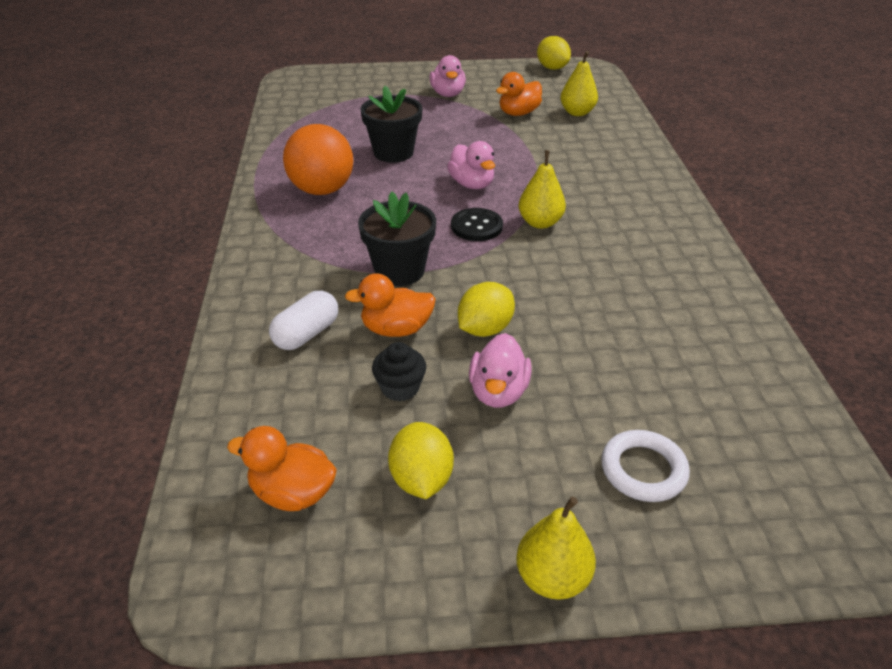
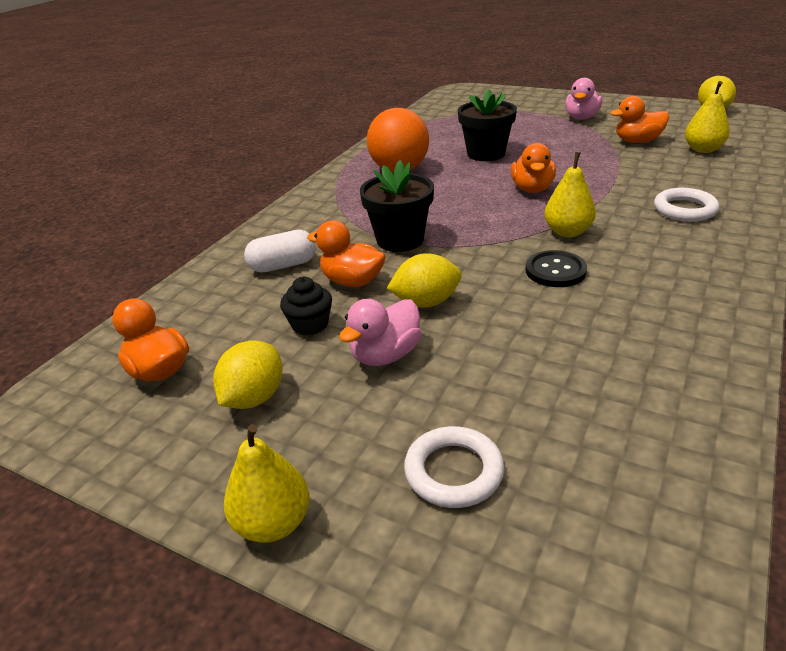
camera: 35 degrees right, 5 degrees down
pink duck [447,141,495,189] -> orange duck [511,143,556,193]
black button [451,208,503,241] -> black button moved to [525,250,587,287]
none -> white ring [654,188,720,222]

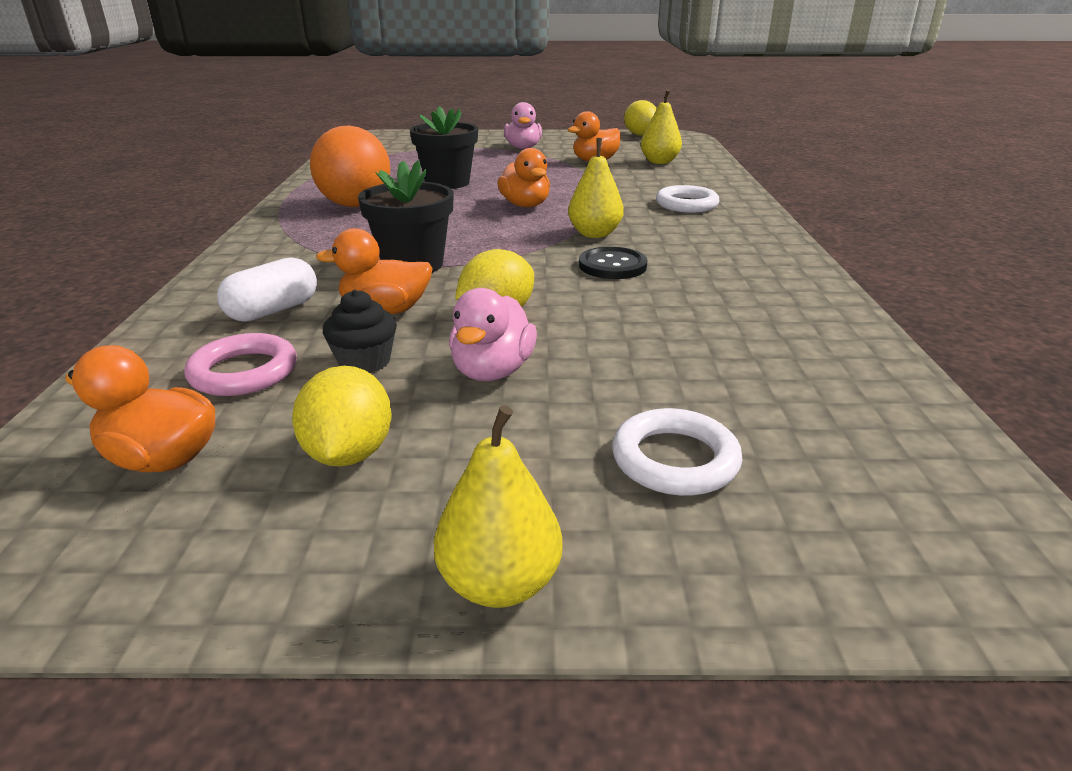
camera: 30 degrees left, 5 degrees down
none -> pink ring [184,333,297,396]

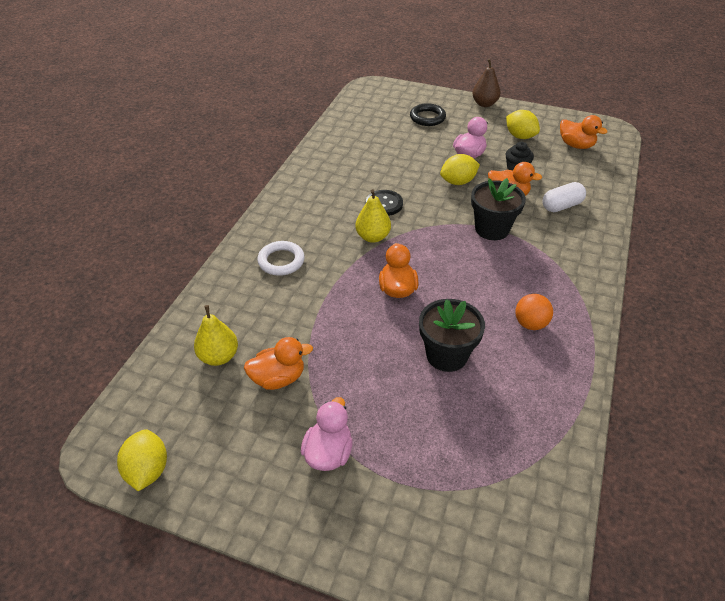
camera: 160 degrees left, 15 degrees up
pink ring [184,333,297,396] -> none
yellow lemon [292,366,392,467] -> yellow lemon turned 60 degrees counterclockwise [506,110,540,139]
orange ball [310,126,390,207] -> orange ball [515,294,553,330], size x0.57
yellow pear [434,405,563,608] -> brown pear [472,59,501,107]
white ring [612,408,742,496] -> black ring [410,103,446,126]

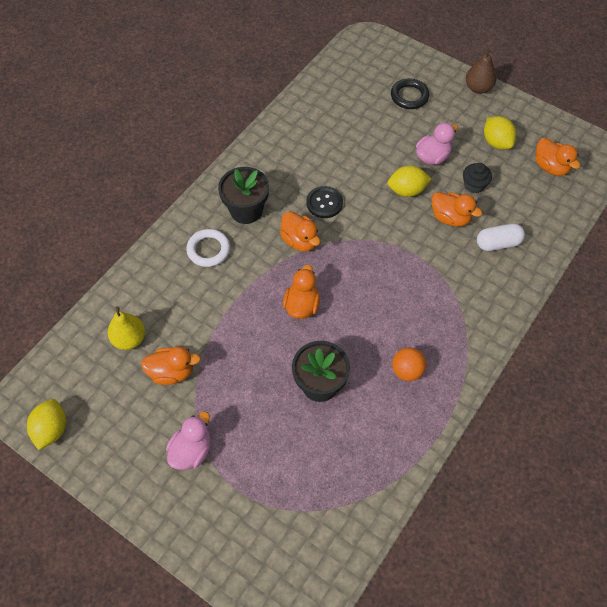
camera: 15 degrees right, 15 degrees up
yellow pear [355,189,391,243] -> orange duck [280,211,320,252]
black flower pot [471,178,526,240] -> black flower pot moved to [218,167,269,224]

